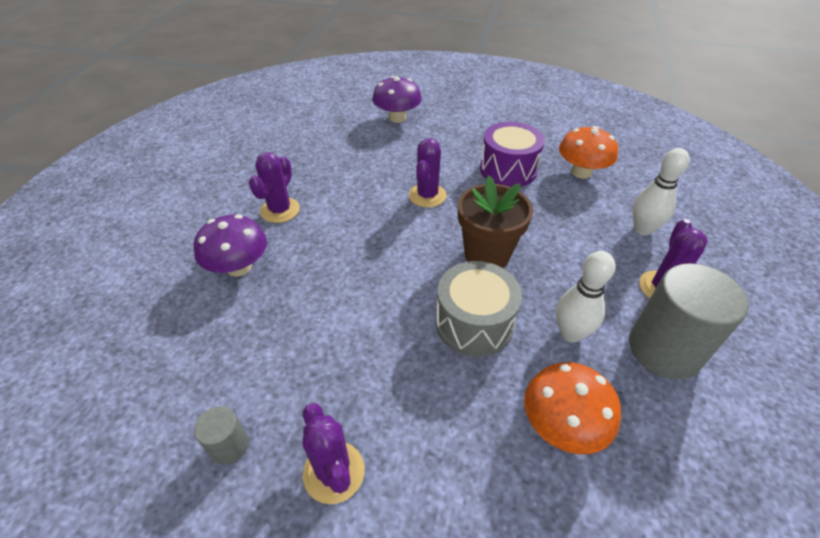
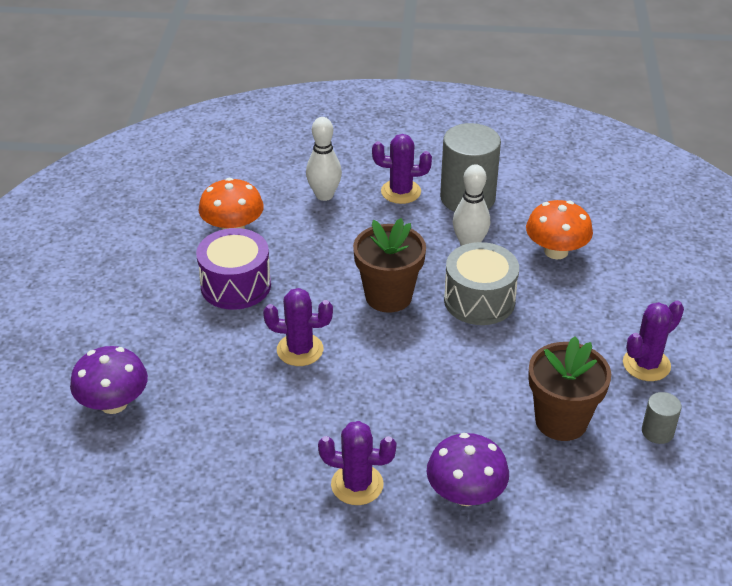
camera: 100 degrees left, 5 degrees down
none -> brown flower pot [528,336,611,441]

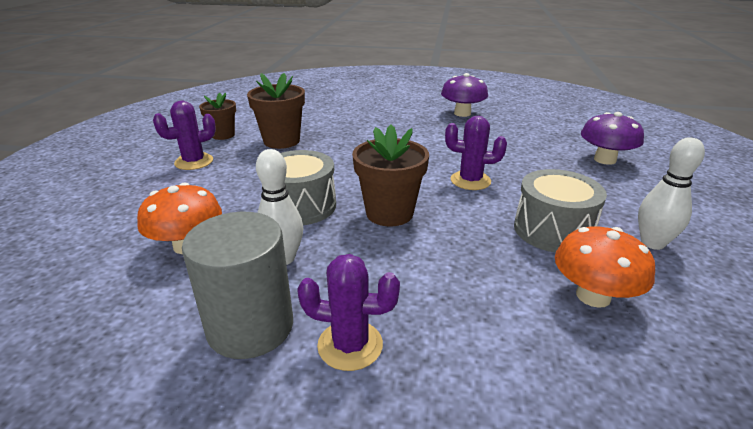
camera: 175 degrees left, 10 degrees down
purple drum [196,228,271,310] -> grey drum [514,169,607,253]
white bowling pin [306,117,342,201] -> white bowling pin moved to [638,137,705,250]
purple cactus [318,421,396,505] -> none
purple mushroom [426,433,509,506] -> purple mushroom moved to [441,73,488,117]
grey cylinder [642,392,682,444] -> brown flower pot [199,93,236,140]

